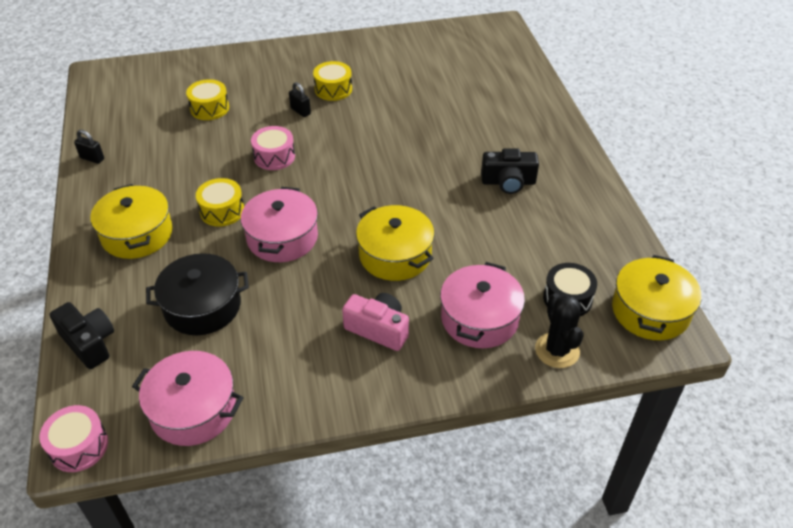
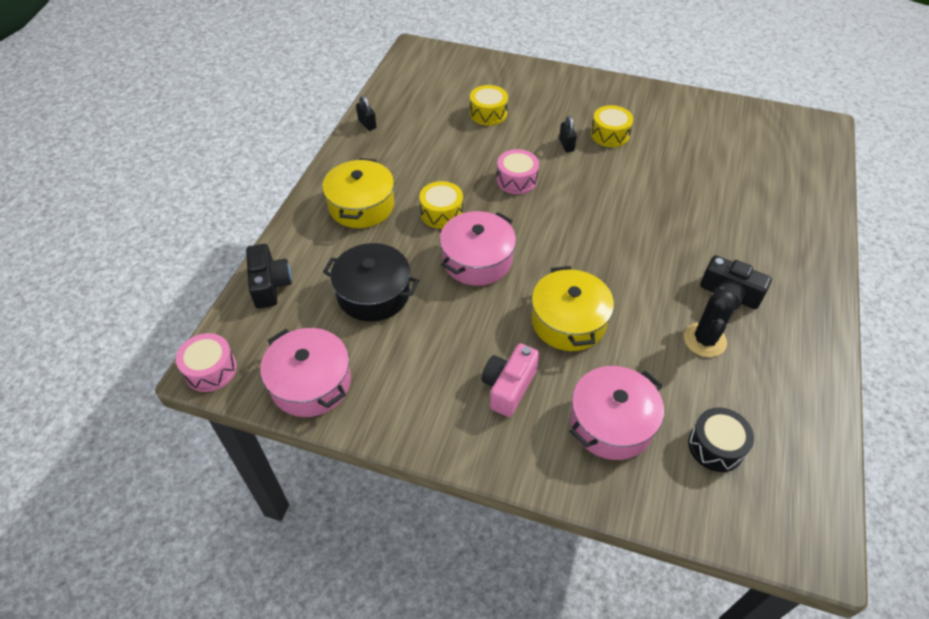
camera: 30 degrees right, 5 degrees up
pink camera [342,293,409,351] -> pink camera turned 120 degrees counterclockwise [481,343,540,417]
black cactus [535,293,584,368] -> black cactus moved to [684,286,737,357]
yellow pot [612,255,702,340] -> none

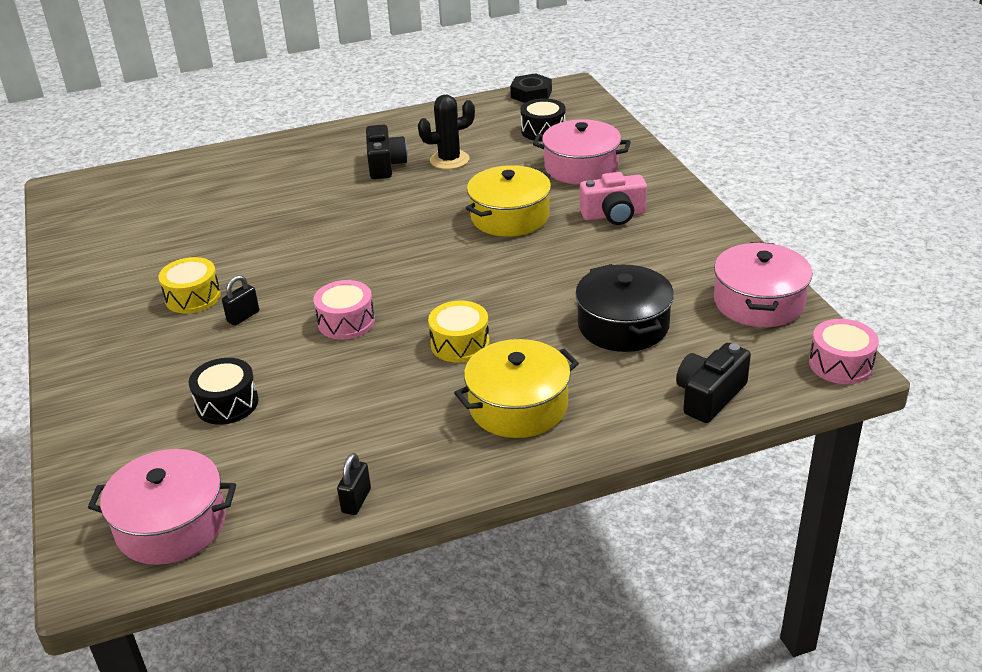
camera: 125 degrees left, 15 degrees down
pink pot [440,211,516,286] -> pink pot moved to [88,449,236,565]
yellow drum [470,85,508,126] -> black drum [189,358,258,425]
none -> black nut [510,73,552,103]

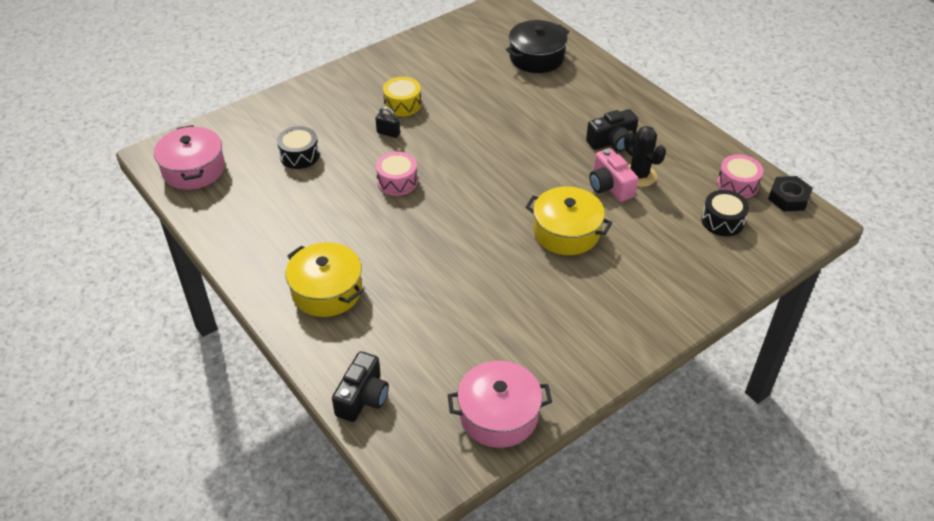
camera: 70 degrees right, 10 degrees up
black padlock [337,453,371,515] -> none
yellow drum [428,301,490,363] -> none
pink pot [533,119,631,184] -> none
black pot [575,264,674,352] -> black pot moved to [506,20,570,73]
pink camera [580,172,647,225] -> pink camera moved to [589,148,638,202]
black camera [676,343,751,423] -> black camera turned 90 degrees clockwise [332,351,389,422]
pink drum [809,319,879,384] -> pink drum moved to [717,154,763,199]

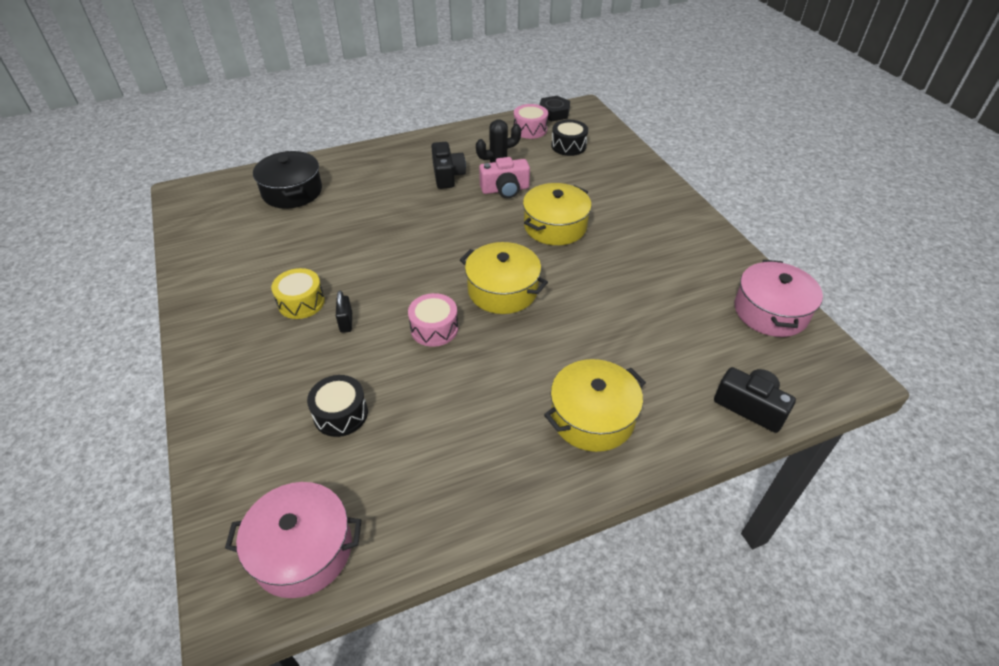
camera: 75 degrees left, 0 degrees up
black padlock [375,106,400,138] -> black padlock turned 45 degrees counterclockwise [336,290,352,333]
none -> yellow pot [460,242,548,314]

